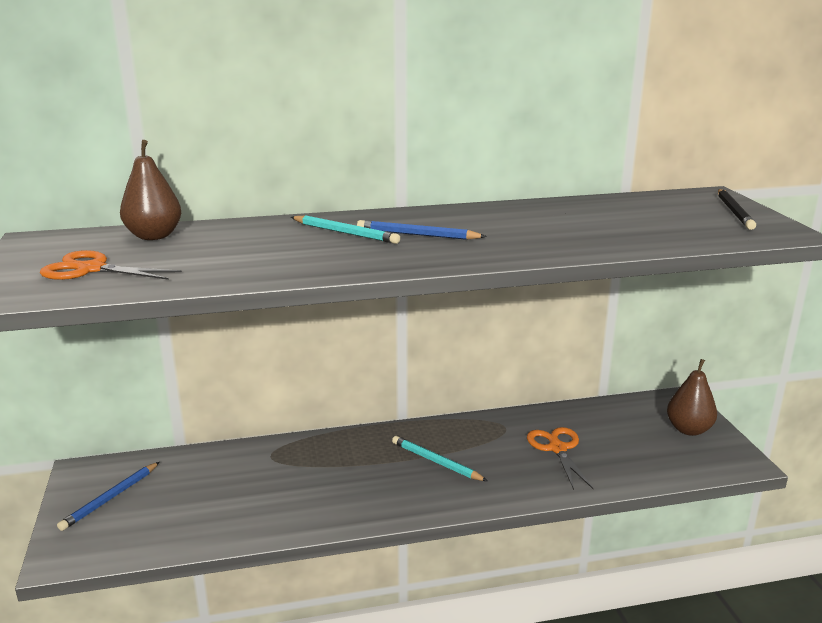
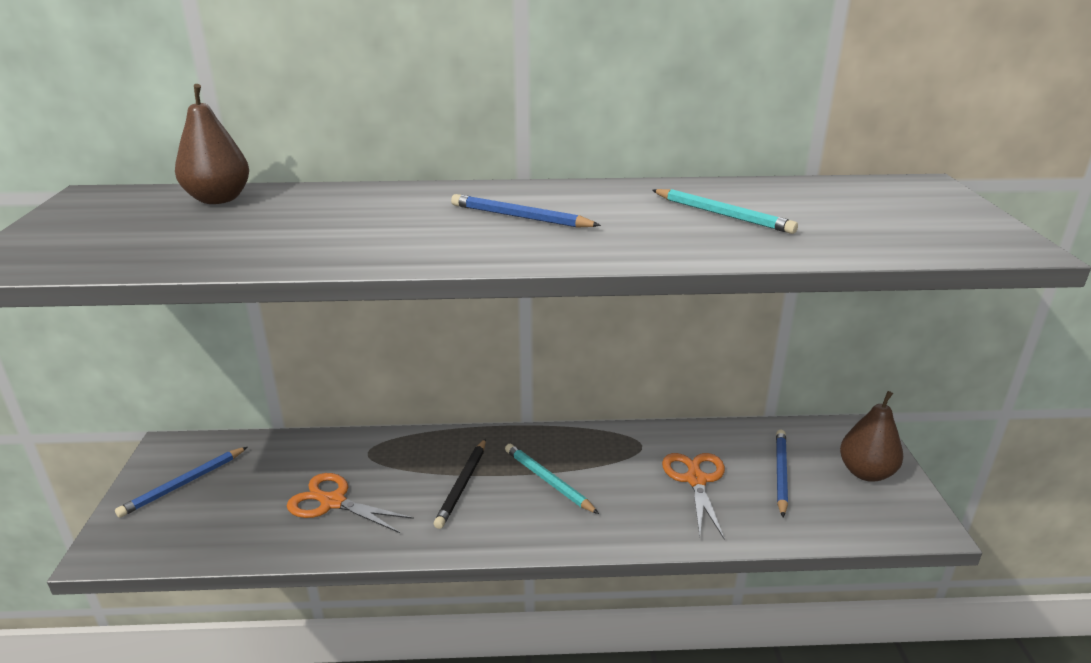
camera: 10 degrees right, 5 degrees up
orange scissors [40,250,182,280] -> orange scissors moved to [286,473,414,533]
turquoise pencil [291,215,400,244] -> turquoise pencil moved to [652,189,798,234]
black pencil [718,189,756,230] -> black pencil moved to [434,439,486,529]
none -> blue pencil [776,430,788,517]

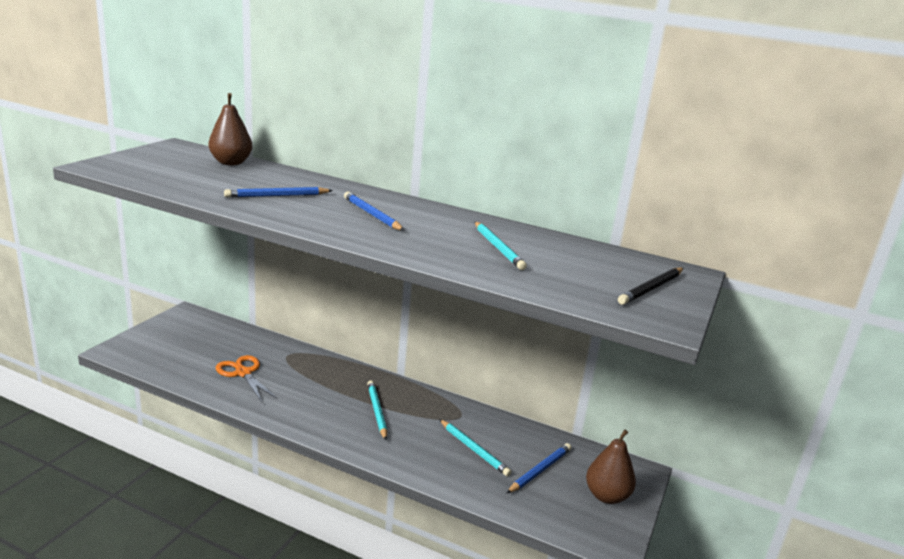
camera: 25 degrees right, 5 degrees down
blue pencil [115,447,247,518] -> blue pencil moved to [224,187,333,197]
black pencil [434,439,486,529] -> black pencil moved to [618,268,683,305]
orange scissors [662,453,725,540] -> turquoise pencil [439,419,512,477]

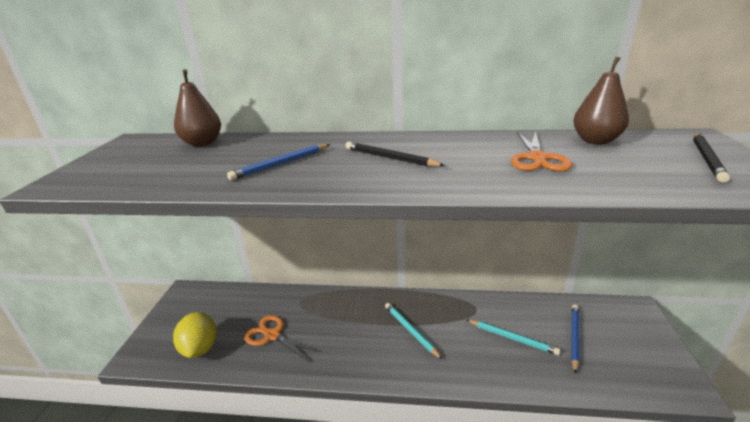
camera: 15 degrees left, 5 degrees up
blue pencil [344,192,405,231] -> black pencil [346,142,445,167]
turquoise pencil [475,222,527,270] -> orange scissors [511,131,572,171]
brown pear [586,429,636,504] -> brown pear moved to [573,57,629,144]
none -> yellow lemon [173,312,217,358]

